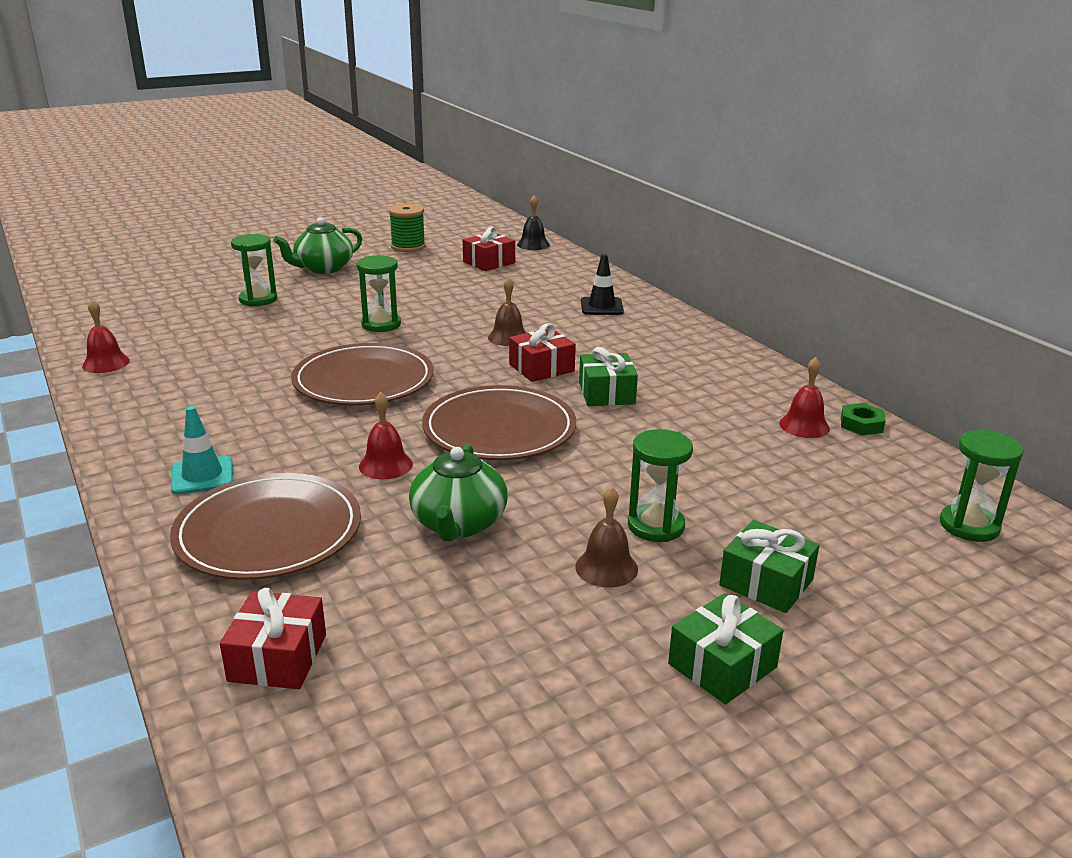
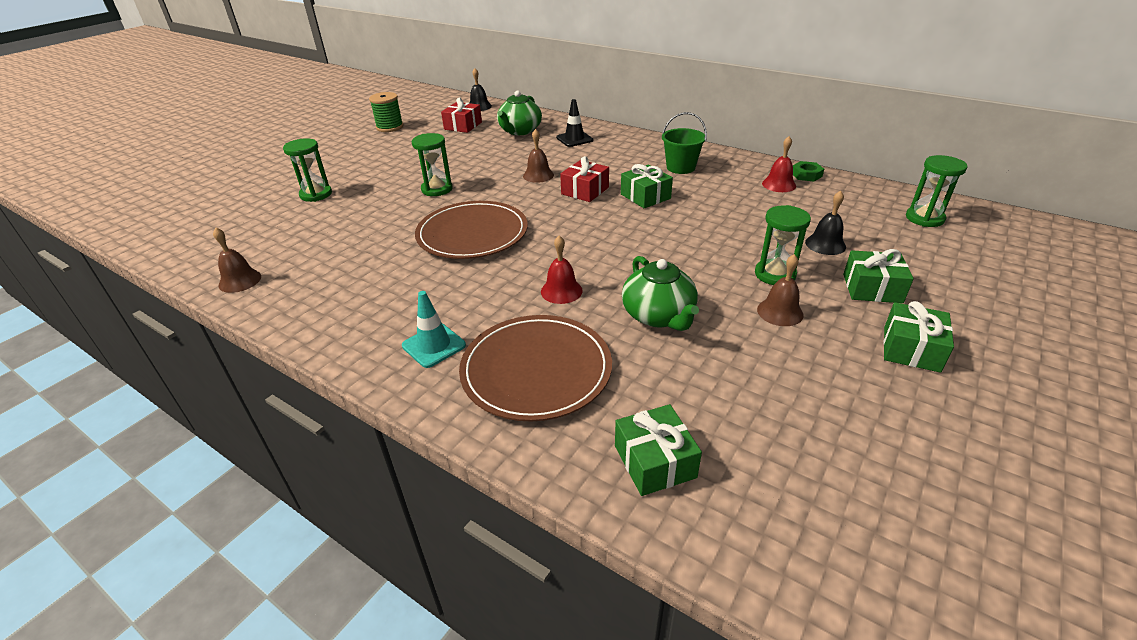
camera: 25 degrees left, 10 degrees up
red bell [82,300,130,373] -> brown bell [213,228,261,293]
red gift [220,588,326,689] -> green gift [615,404,702,496]
green teapot [274,217,362,274] -> green teapot moved to [497,90,542,135]
brown plate [422,385,576,460] -> none
none -> green bucket [662,112,707,174]
none -> black bell [805,191,846,255]

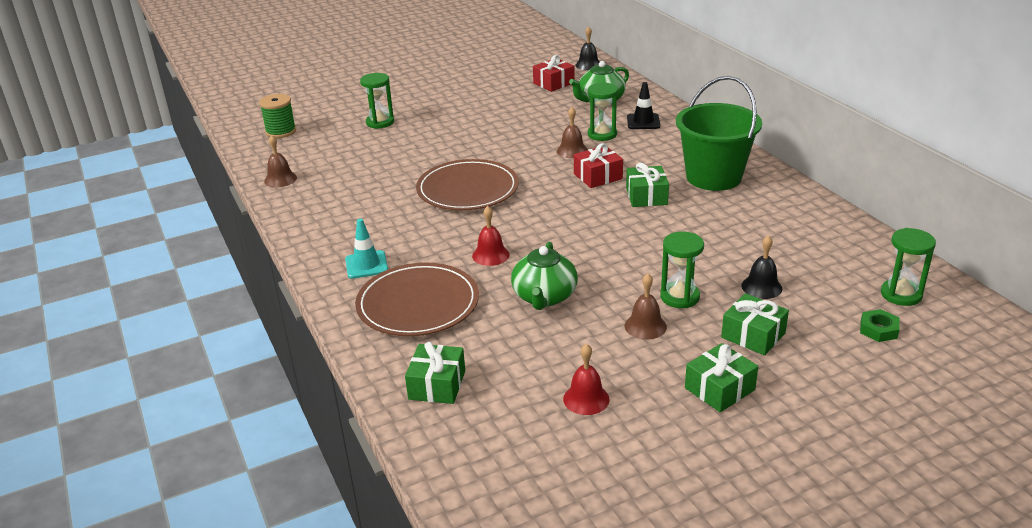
camera: 30 degrees right, 5 degrees down
green spool [369,92,403,132] -> green spool moved to [259,94,296,138]
green hourglass [412,133,453,196] -> green hourglass moved to [588,82,618,141]
green bucket [662,112,707,174] -> green bucket [676,76,762,191], size x1.78
red bell [762,136,796,192] -> red bell moved to [563,344,610,415]
green nut [793,161,824,182] -> green nut moved to [860,309,900,342]

